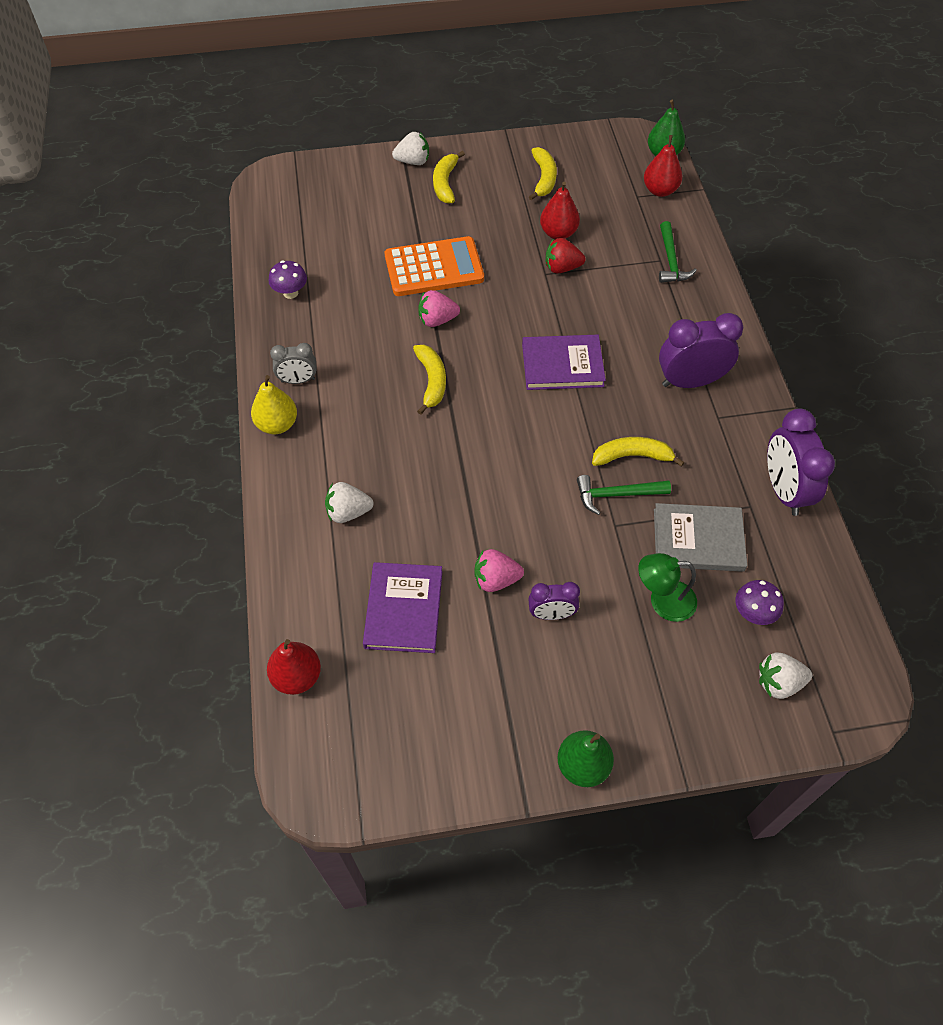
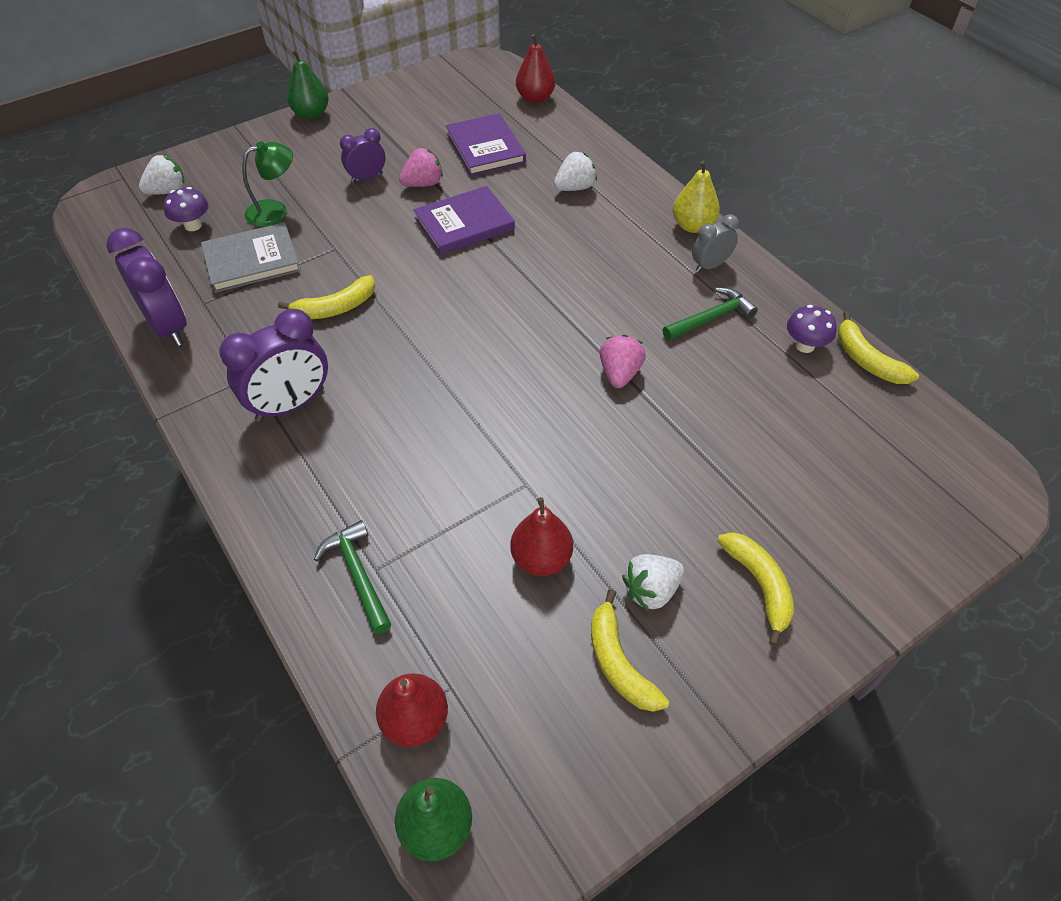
camera: 155 degrees right, 5 degrees down
orange calculator [385,236,484,296] -> none
white strawberry [392,132,429,165] -> white strawberry moved to [622,554,684,611]
yellow banana [413,345,446,415] -> yellow banana moved to [838,311,919,384]
pink strawberry [418,290,460,327] -> pink strawberry turned 45 degrees counterclockwise [600,335,646,388]
purple book [522,335,606,390] -> purple book moved to [414,186,515,255]
red strawberry [545,238,586,273] -> none
green hammer [577,475,671,515] -> green hammer moved to [663,287,758,341]

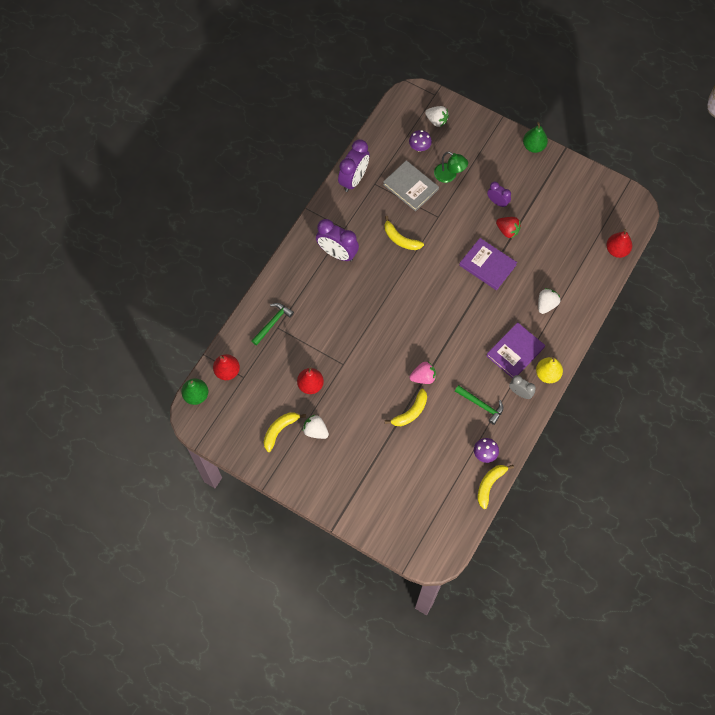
camera: 65 degrees right, 15 degrees up
pink strawberry [399,148,443,187] -> red strawberry [496,217,521,238]
purple book [446,113,526,176] -> purple book moved to [486,322,545,378]
white strawberry [554,152,597,191] -> white strawberry turned 90 degrees counterclockwise [538,288,560,314]
yellow banana [717,532,794,647] -> yellow banana moved to [385,389,427,426]

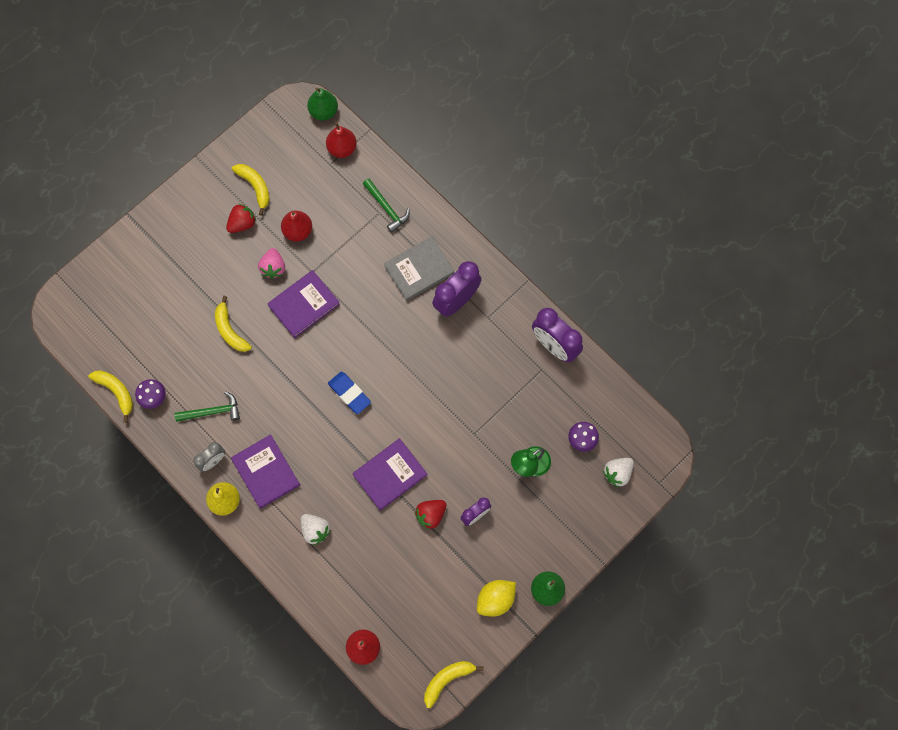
camera: 105 degrees right, 5 degrees up
white strawberry [302,415,329,439] -> red strawberry [226,204,256,233]
grey book [383,160,439,211] -> grey book moved to [384,236,455,301]
yellow banana [384,216,424,250] -> yellow banana moved to [424,661,484,708]
pink strawberry [410,362,436,384] -> pink strawberry moved to [258,248,285,279]
green hammer [455,385,503,425] -> green hammer turned 150 degrees counterclockwise [174,391,240,422]
none -> purple book [267,270,340,338]
none -> blue eraser [328,372,371,414]
none -> yellow lemon [477,580,516,617]

